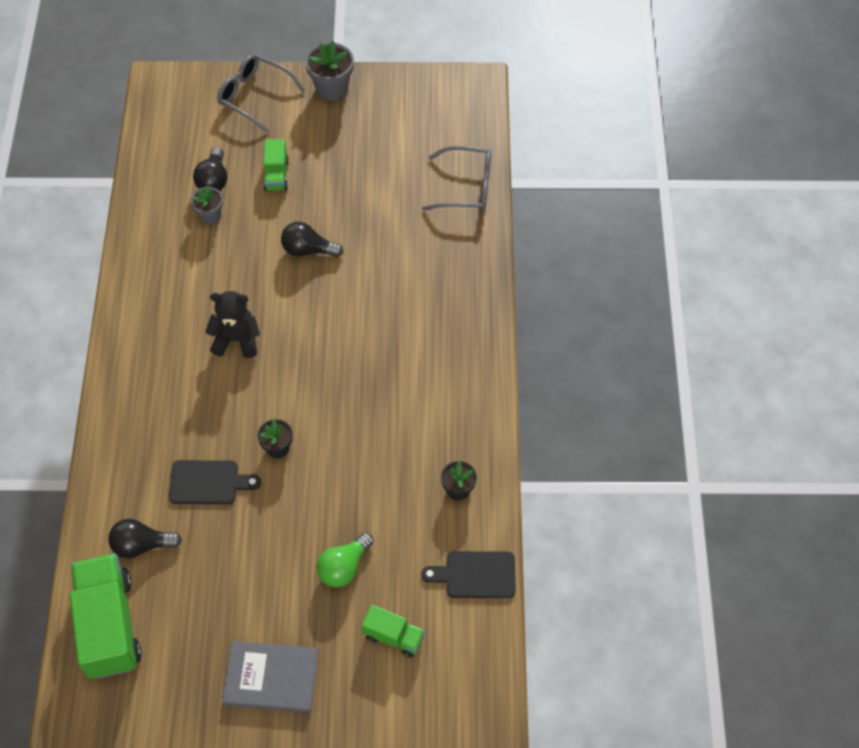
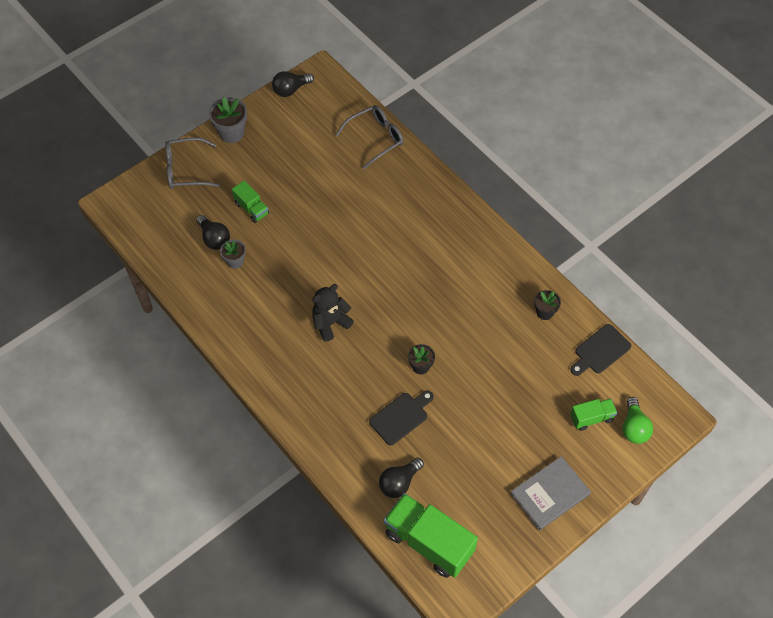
camera: 40 degrees left, 0 degrees up
black light bulb [281,222,343,257] -> black light bulb moved to [272,71,314,97]
green light bulb [317,532,374,587] -> green light bulb moved to [622,397,653,444]

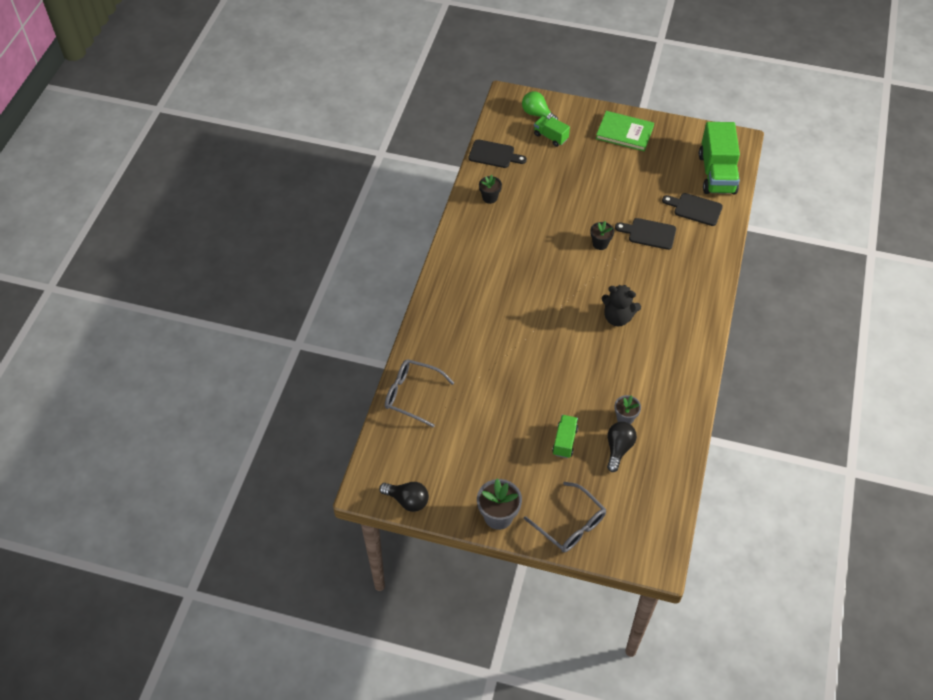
camera: 125 degrees left, 5 degrees down
black light bulb [379,458,424,498] -> black cutting board [662,193,723,226]
grey book [510,456,591,530] -> green book [596,111,654,151]
green light bulb [622,397,653,444] -> green light bulb turned 105 degrees counterclockwise [522,91,558,120]

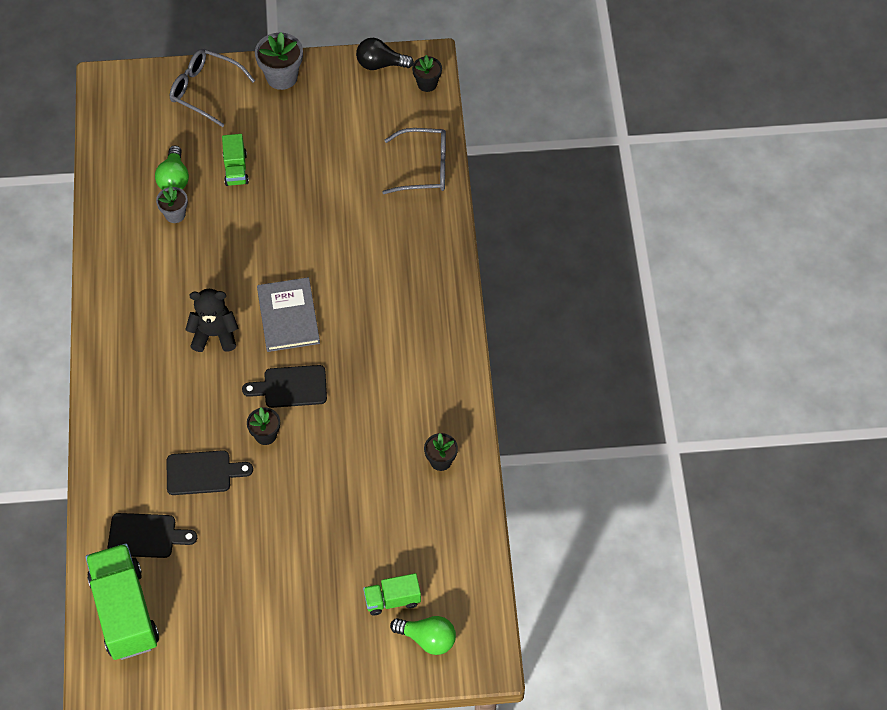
camera: 160 degrees right, 5 degrees up
black cutting board [469,139,527,168] -> black cutting board moved to [242,365,327,408]
green truck [534,116,570,147] -> green truck turned 150 degrees clockwise [363,573,421,616]
green book [596,111,654,151] -> none
black light bulb [607,422,637,472] -> green light bulb [155,145,189,190]
none -> grey book [257,277,320,352]
none -> black flower pot [412,55,442,92]

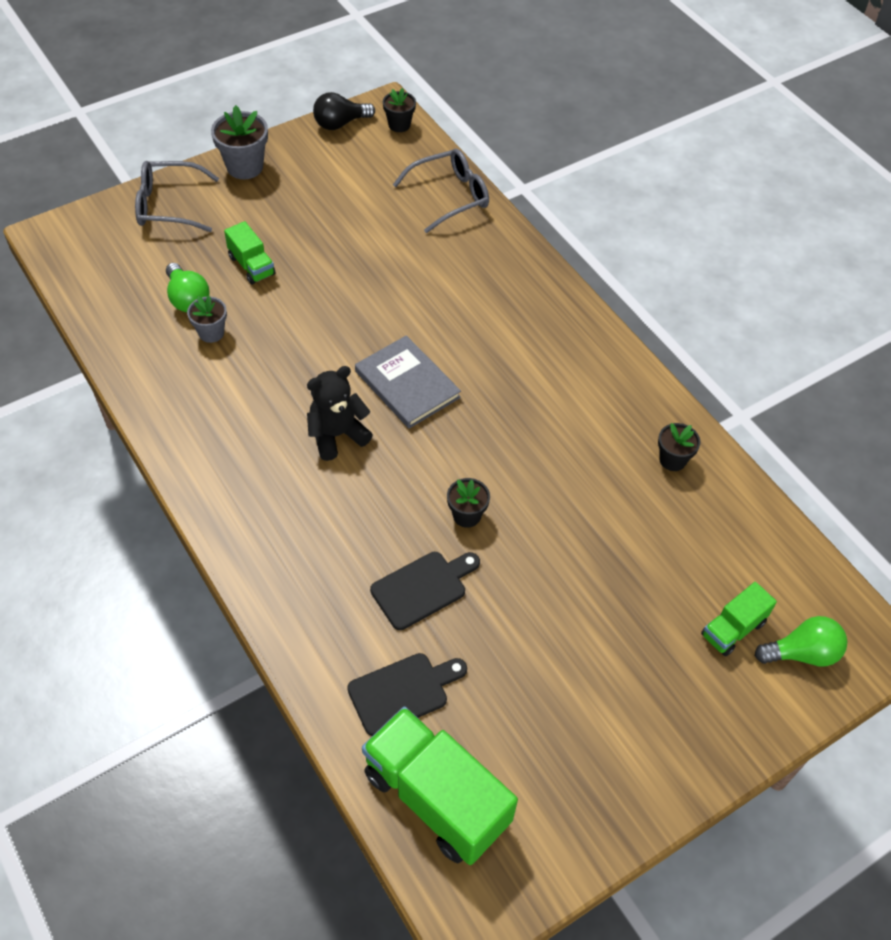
camera: 30 degrees left, 5 degrees down
black cutting board [242,365,327,408] -> none

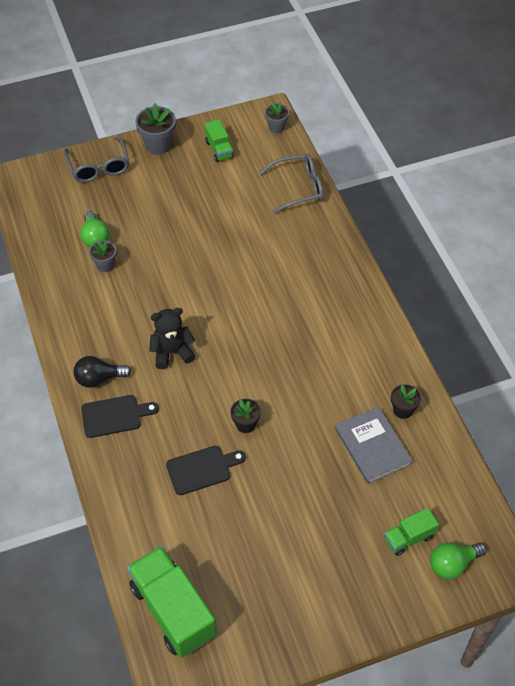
camera: 15 degrees right, 0 degrees up
grey glasses [135,161,219,232] -> grey glasses turned 120 degrees counterclockwise [64,137,129,182]
green truck [224,221,276,284] -> green truck moved to [205,119,234,162]
black light bulb [313,92,375,130] -> black light bulb moved to [74,356,131,388]
black cutting board [347,653,467,736] -> black cutting board moved to [81,395,159,438]
grey book [355,335,461,429] -> grey book moved to [335,406,413,484]
black flower pot [383,88,416,132] -> grey flower pot [265,102,289,133]
green light bulb [755,616,847,667] -> green light bulb turned 150 degrees clockwise [430,543,486,579]

